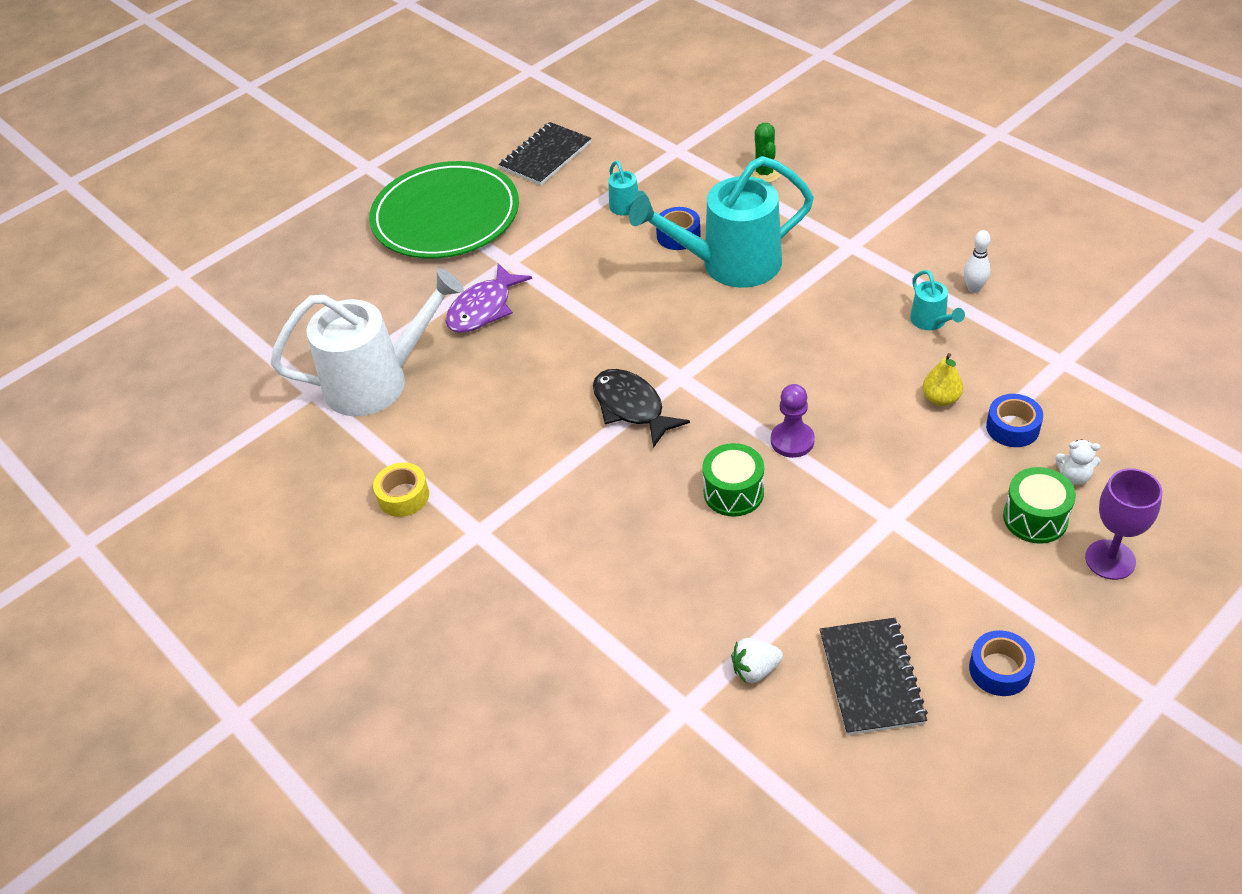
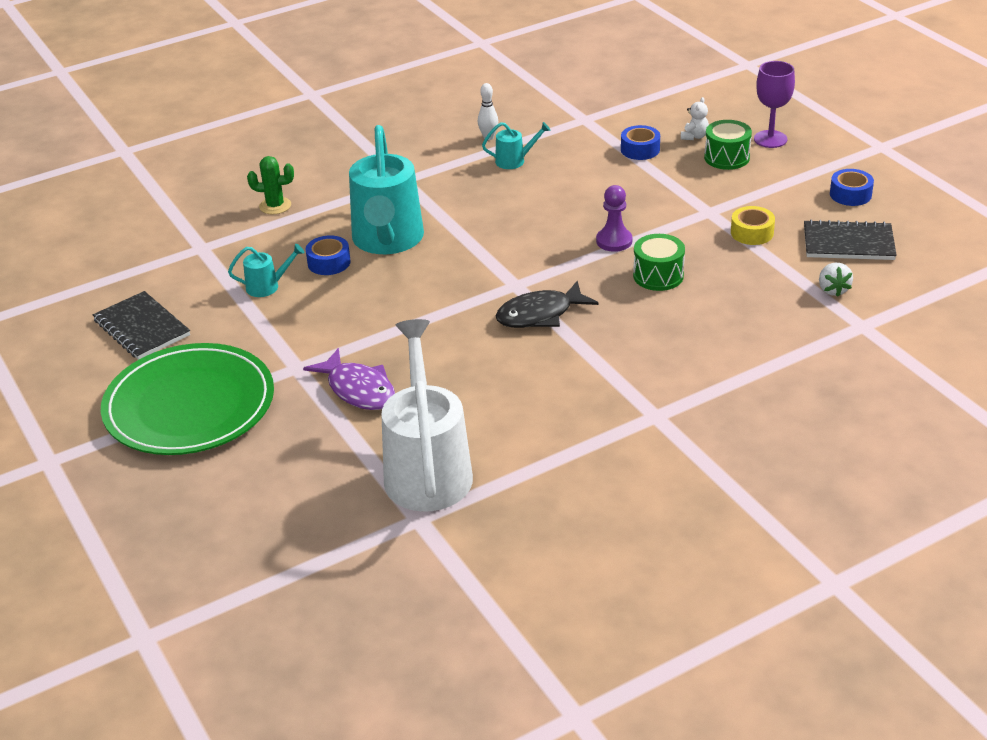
camera: 80 degrees left, 10 degrees down
yellow tape [373,462,429,517] -> yellow tape moved to [731,206,775,245]
yellow pear [923,353,963,406] -> none

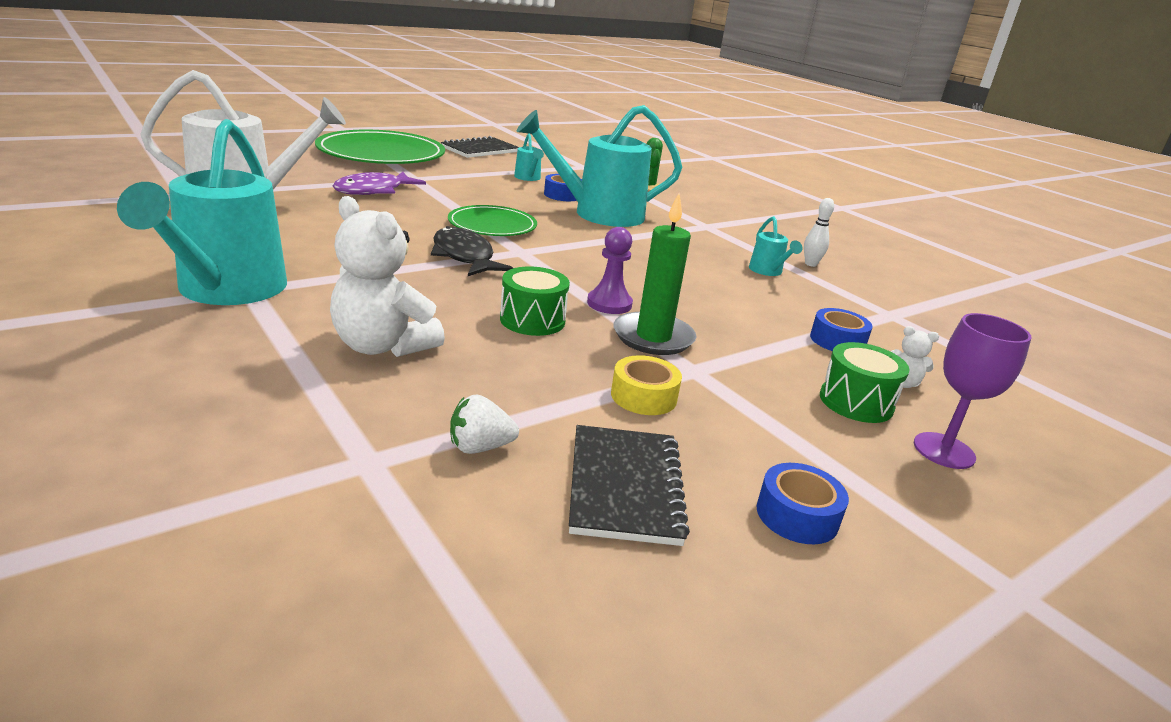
camera: 80 degrees right, 10 degrees down
none -> turquoise watering can [117,119,287,305]
none -> white teddy bear [330,196,445,357]
none -> green plate [448,205,537,236]
none -> green candle [614,193,696,355]

